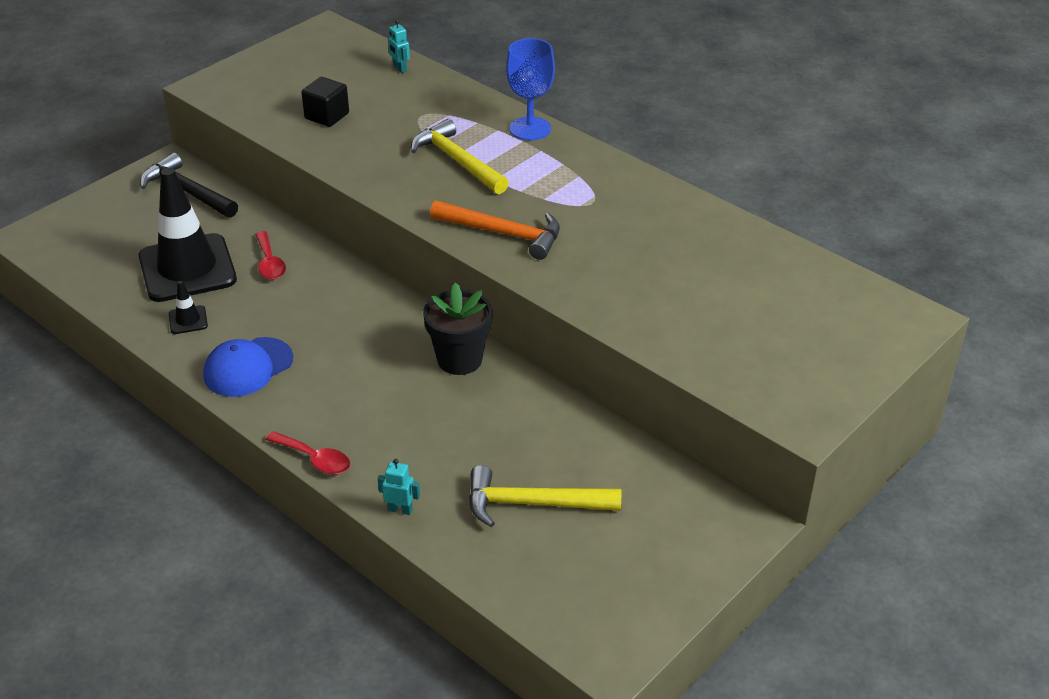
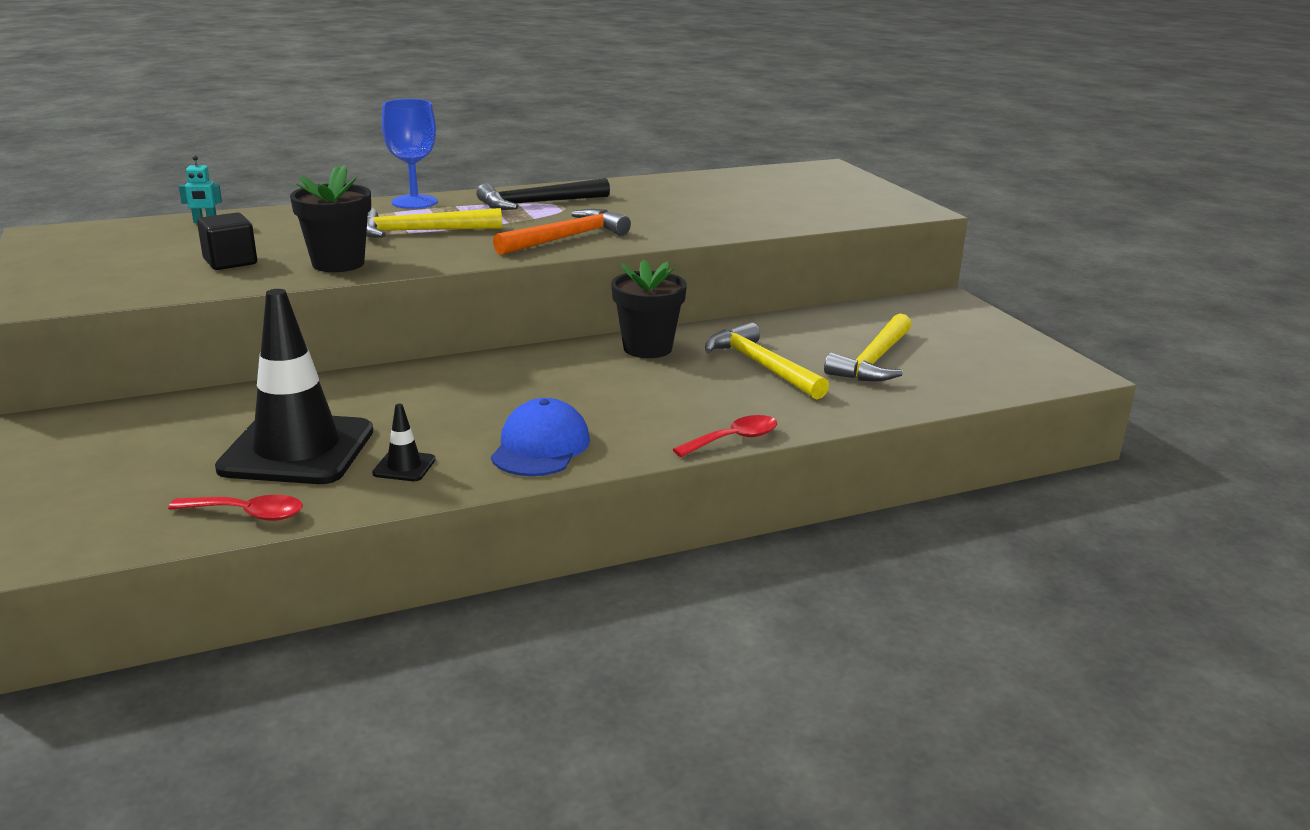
camera: 65 degrees left, 15 degrees down
black hammer [140,153,238,218] -> black hammer moved to [476,178,610,210]
blue cap [203,337,293,397] -> blue cap turned 150 degrees counterclockwise [491,398,590,476]
red spoon [255,231,286,280] -> red spoon moved to [168,495,303,521]
turquoise robot [378,459,420,515] -> none
none -> black flower pot [290,165,371,272]
none -> yellow hammer [705,322,829,400]

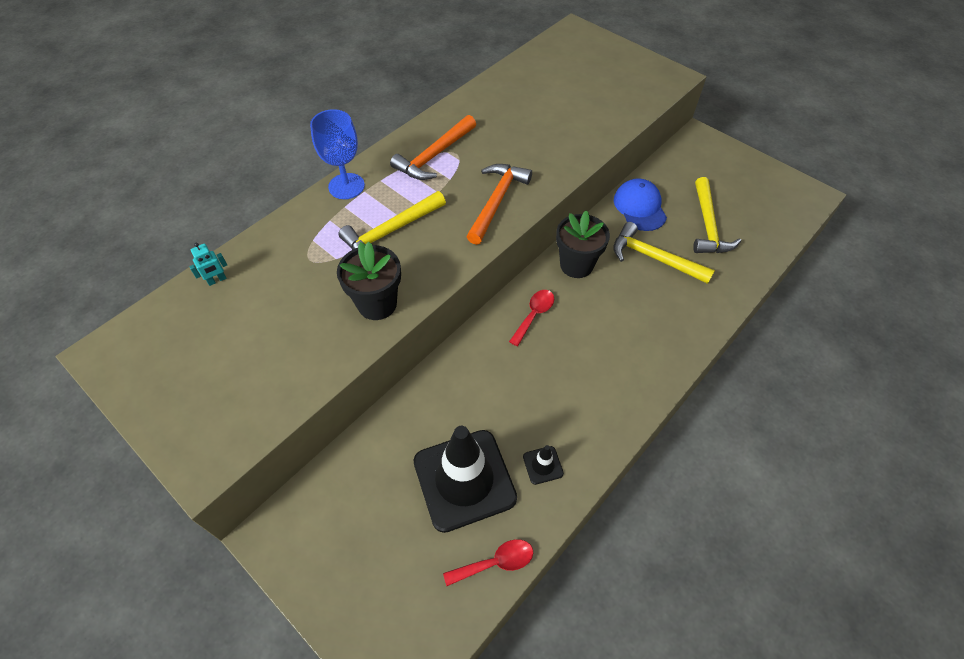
camera: 25 degrees left, 30 degrees up
black cube [197,212,257,270] -> none
black hammer [476,178,610,210] -> orange hammer [390,115,476,180]
blue cap [491,398,590,476] -> blue cap moved to [614,178,667,231]
red spoon [672,415,777,457] -> red spoon moved to [509,290,554,346]

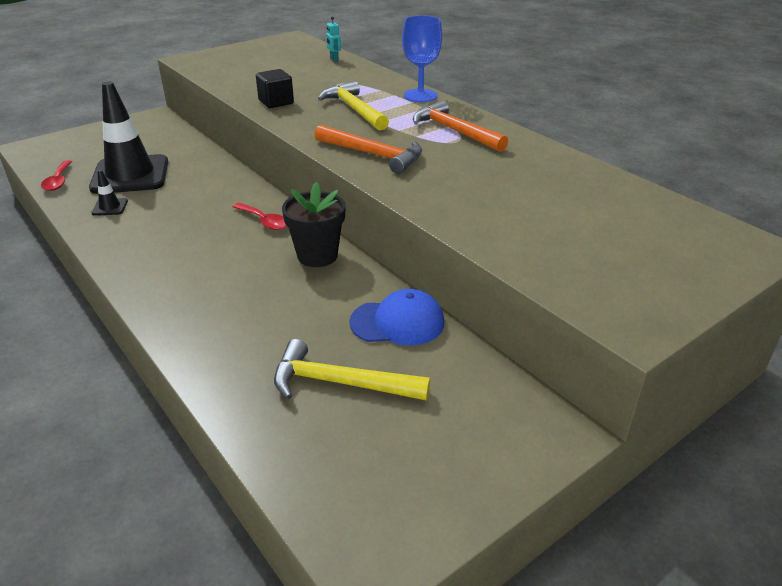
camera: 100 degrees right, 20 degrees down
black flower pot [337,242,401,320] -> black cube [256,69,294,108]
yellow hammer [613,222,715,284] -> none

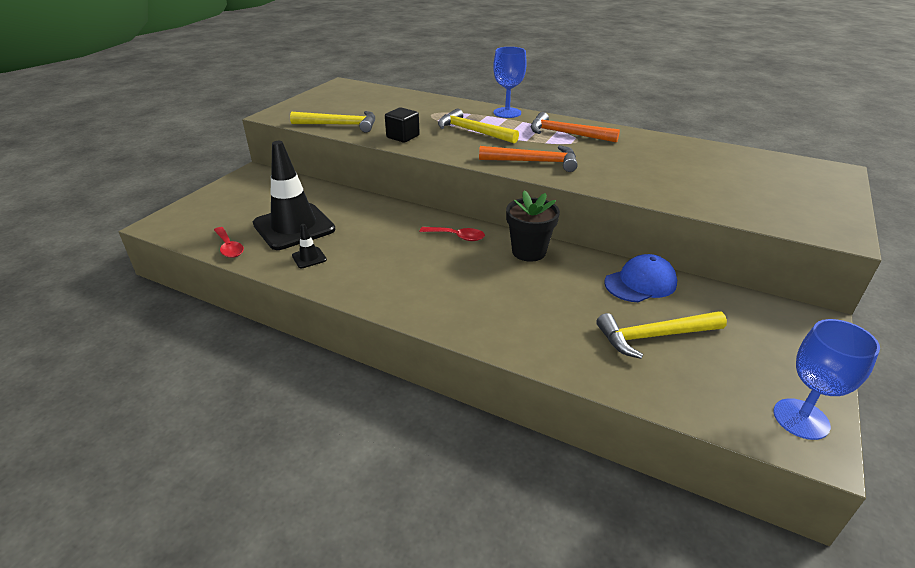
camera: 25 degrees left, 0 degrees up
turquoise robot [326,16,341,62] -> none
none -> yellow hammer [290,111,375,133]
none -> blue goblet [773,319,880,440]

